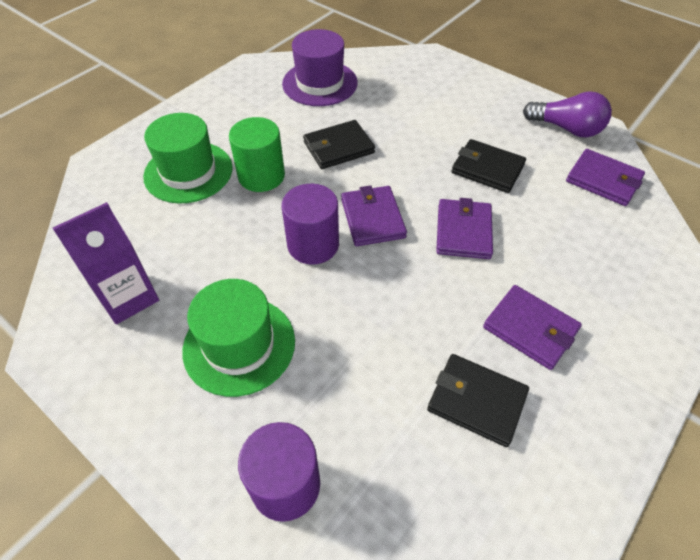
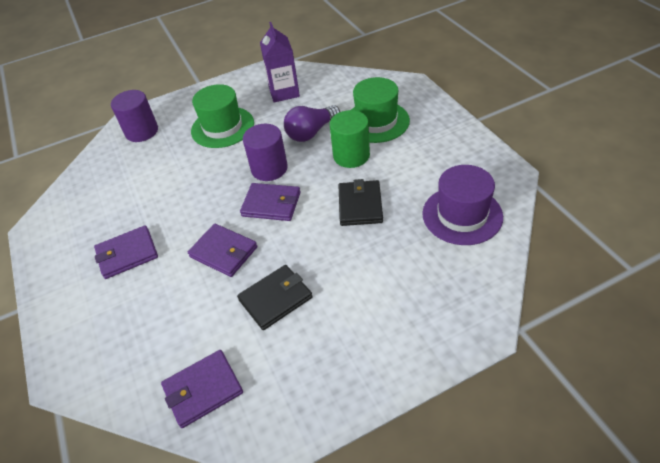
camera: 120 degrees right, 5 degrees down
black wallet [427,354,529,447] -> none
purple light bulb [523,91,612,137] -> purple light bulb moved to [284,105,340,142]

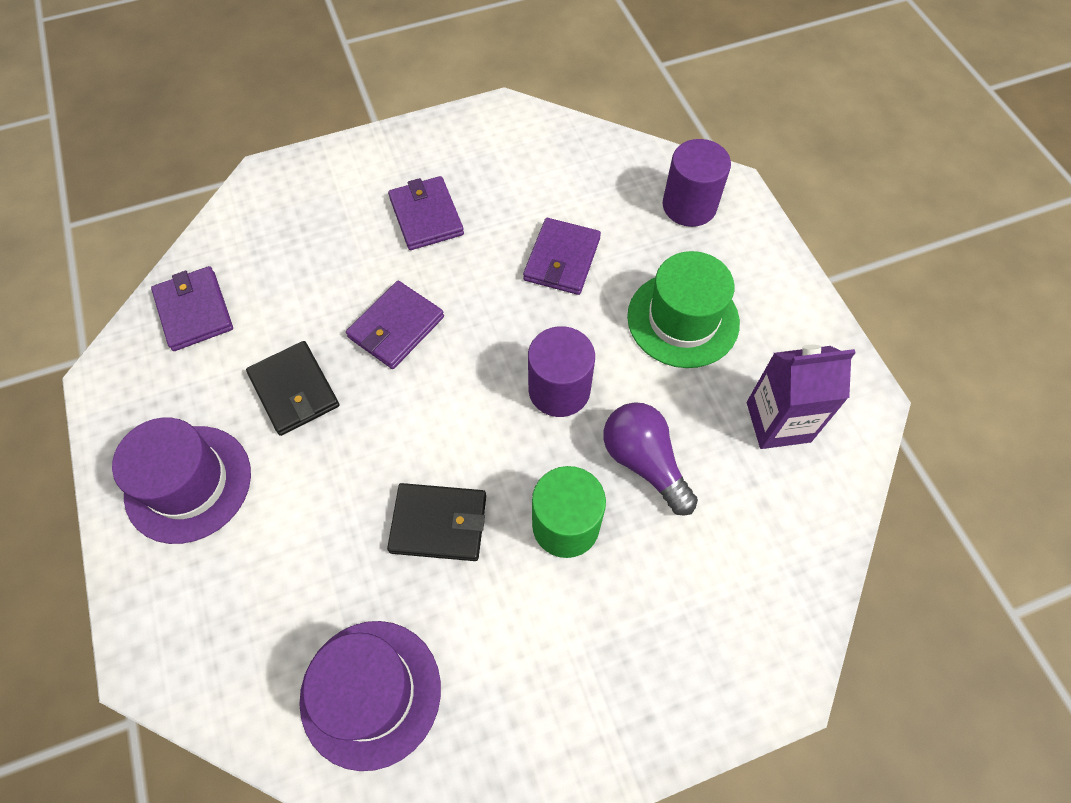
camera: 90 degrees right, 15 degrees up
purple wallet [240,183,300,221] -> purple wallet moved to [523,218,601,295]
green hat [351,77,410,143] -> none
none -> purple hat [112,417,251,544]

